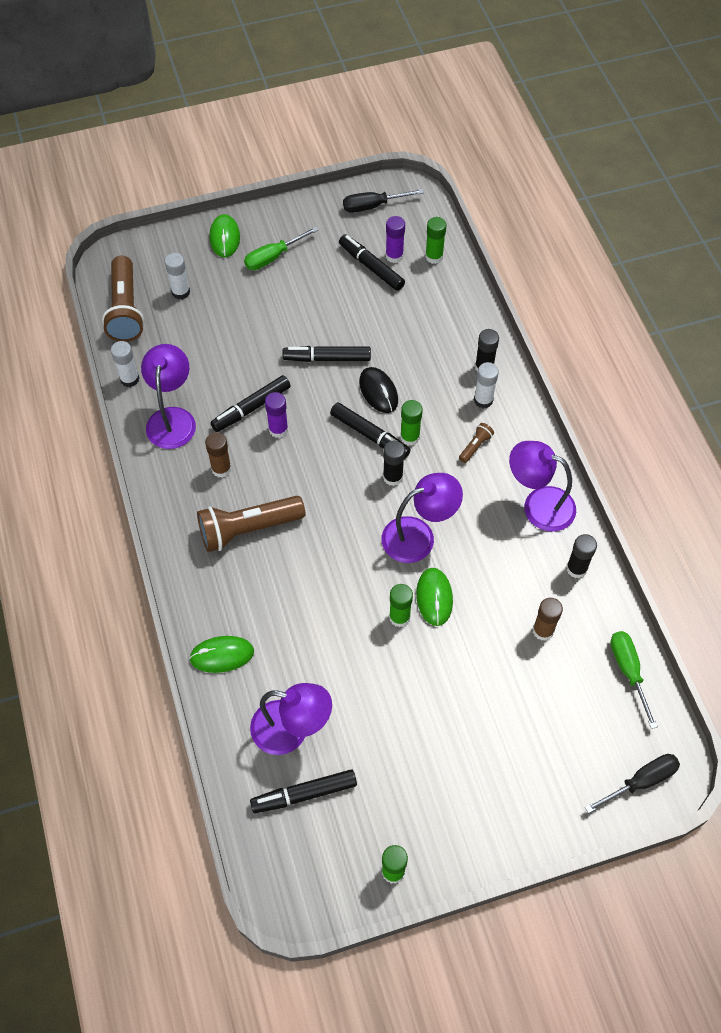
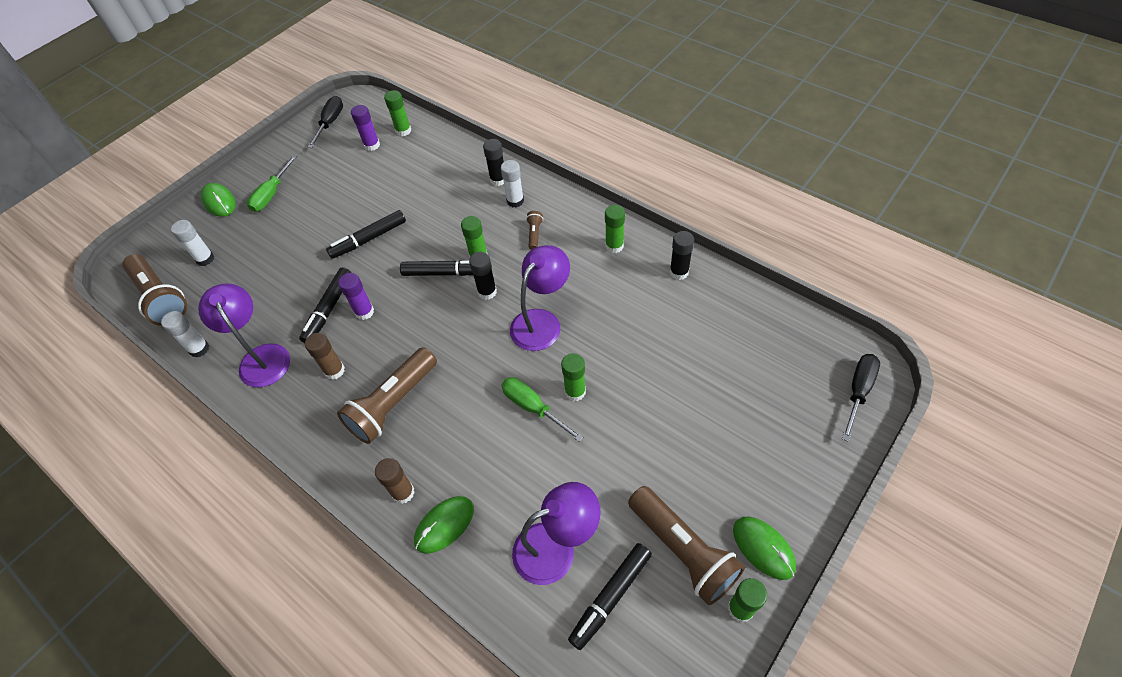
camera: 30 degrees left, 5 degrees down
black marker [339,234,405,291] -> none
black screwdriver [343,189,424,213] -> black screwdriver turned 150 degrees clockwise [308,96,343,148]
black mouse [359,367,398,413] -> none
green mouse [416,568,453,626] -> green mouse moved to [733,516,796,580]
purple lamp [509,441,576,532] -> green glue stick [605,205,625,253]
brown glue stick [533,598,563,641] -> brown glue stick moved to [375,458,415,504]
green screwdriver [611,631,658,729] -> green screwdriver moved to [501,377,583,442]
none -> brown flashlight [628,486,745,605]

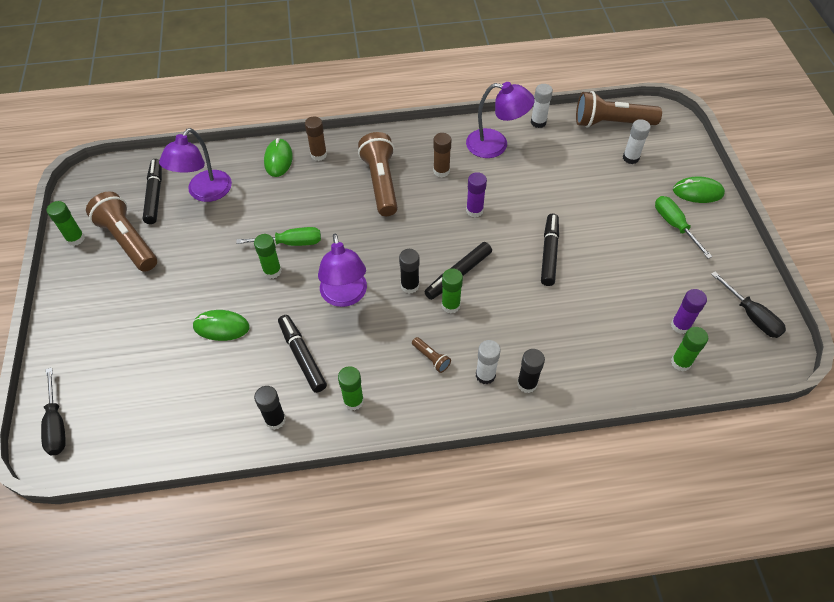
camera: 130 degrees right, 0 degrees up
black marker [299,267,352,343] -> black marker moved to [278,315,327,393]
brown flashlight [628,486,745,605] -> brown flashlight turned 45 degrees clockwise [86,191,157,272]
green mouse [733,516,796,580] -> green mouse moved to [193,310,249,341]

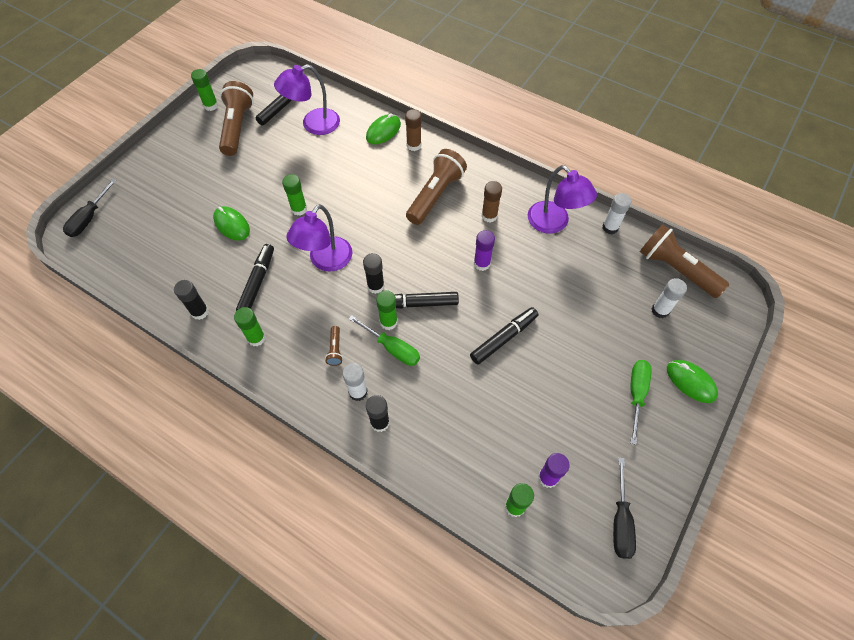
camera: 40 degrees right, 5 degrees up
green screwdriver [236,227,321,246] -> green screwdriver moved to [348,315,420,366]

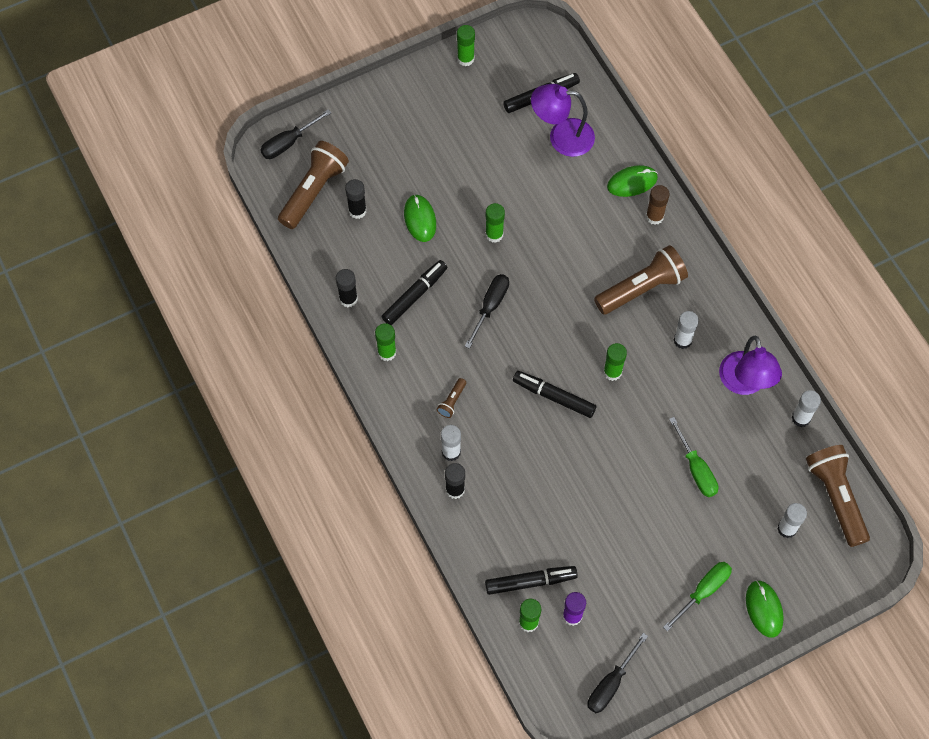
camera: 30 degrees right, 5 degrees up
brown flashlight [219,81,254,156] -> brown flashlight moved to [278,141,349,229]
purple lamp [286,204,352,272] -> black screwdriver [465,274,509,349]
green screwdriver [348,315,420,366] -> green screwdriver moved to [669,417,718,497]
black glue stick [363,253,385,294] -> black glue stick moved to [345,179,367,219]
green glue stick [376,290,398,330] -> green glue stick moved to [603,343,627,381]
black marker [470,307,538,365] -> black marker moved to [485,566,578,595]
purple glue stick [474,230,495,271] -> none
brown glue stick [481,181,502,223] -> white glue stick [674,311,699,349]

